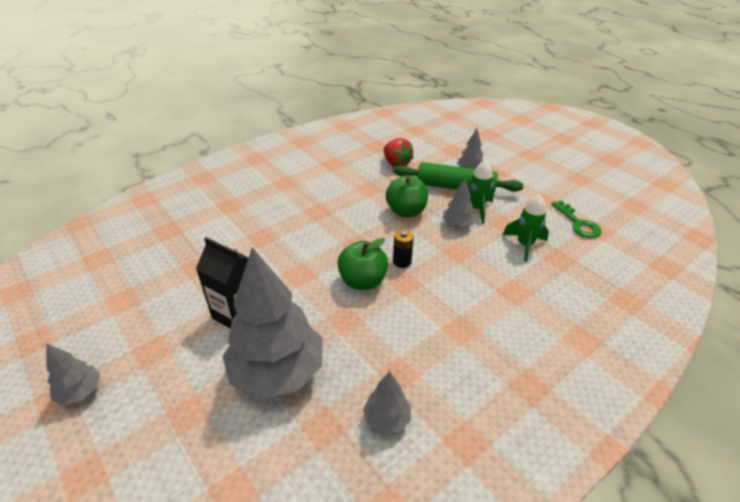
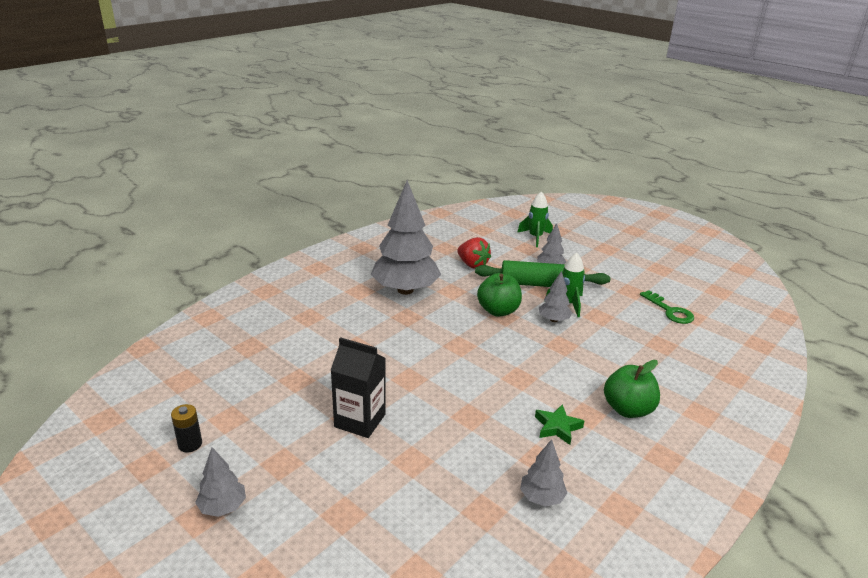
camera: 10 degrees left, 10 degrees down
grey tree [222,247,322,399] -> grey tree moved to [371,180,441,295]
green apple [337,238,388,290] -> green apple moved to [604,360,660,418]
black battery [393,229,414,268] -> black battery moved to [171,404,202,453]
green rocket [503,194,549,262] -> green rocket moved to [517,192,553,247]
none -> green star [535,404,584,445]

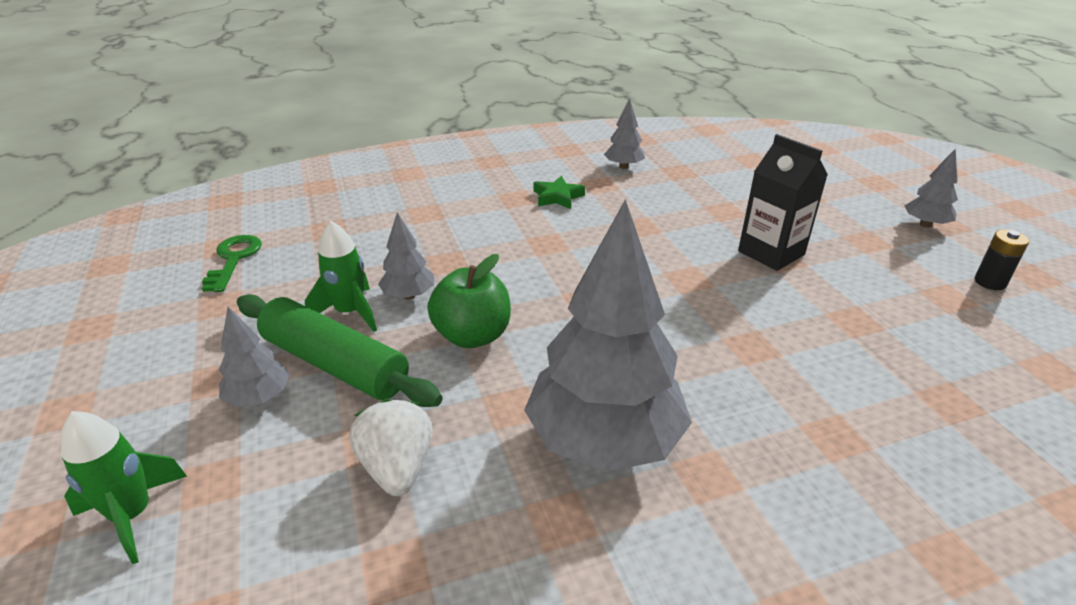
camera: 150 degrees left, 5 degrees up
red strawberry [457,237,491,269] -> white strawberry [350,399,432,496]
green apple [604,360,660,418] -> none

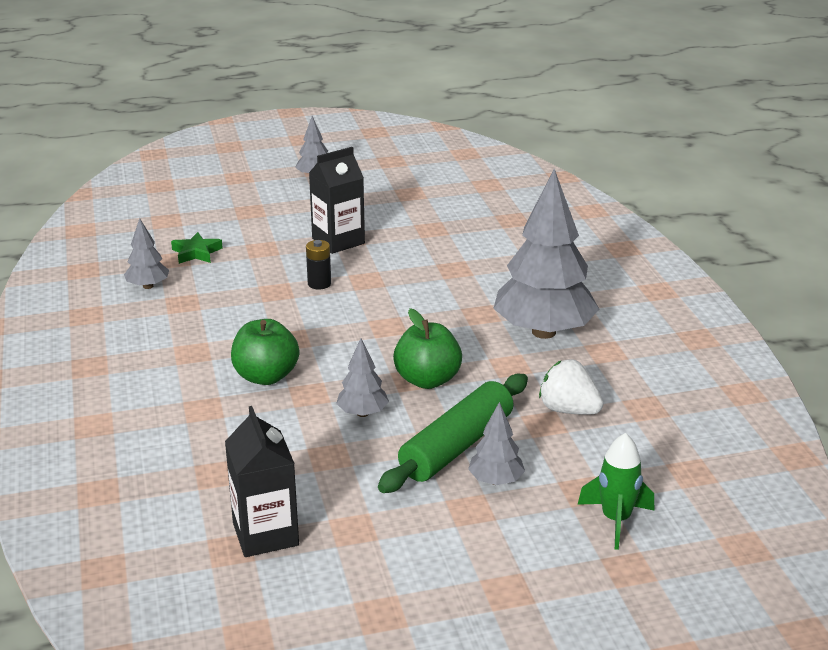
camera: 85 degrees left, 5 degrees down
green key [202,235,262,292] -> black carton [225,406,299,557]
green rocket [305,221,377,332] -> none
white strawberry [350,399,432,496] -> white strawberry turned 45 degrees clockwise [539,359,604,415]
green star [533,176,585,209] -> green star moved to [171,232,223,264]
black battery [974,230,1029,290] -> black battery moved to [306,240,331,290]
none -> green apple [231,319,299,385]

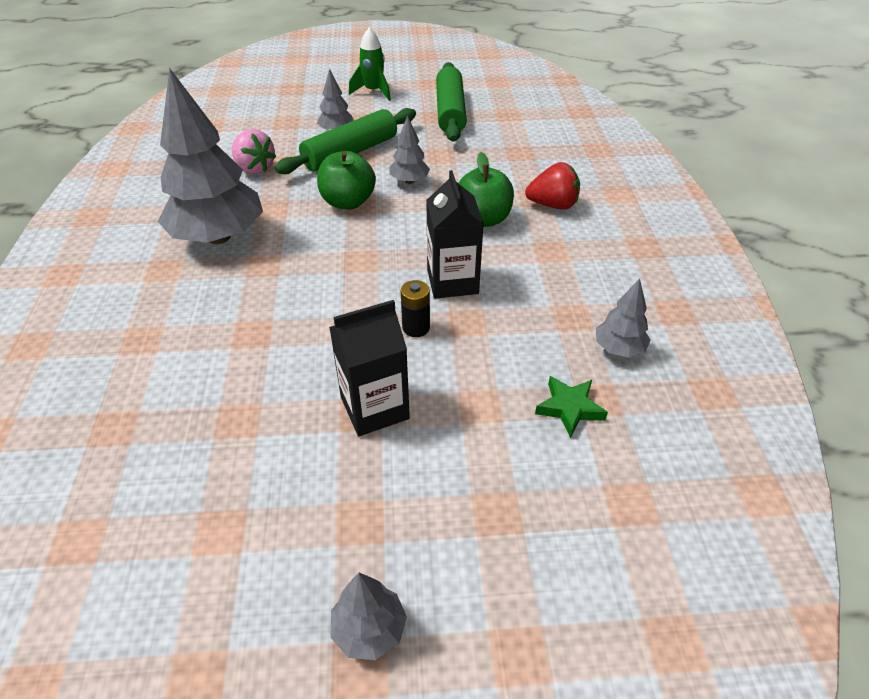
camera: 170 degrees left, 15 degrees up
black carton [225,406,299,557] -> black carton moved to [426,170,484,299]
white strawberry [539,359,604,415] -> pink strawberry [232,129,276,174]
green rocket [577,433,654,550] -> green rocket moved to [349,27,391,101]
none -> green rolling pin [436,62,467,142]
none -> red strawberry [525,162,580,210]

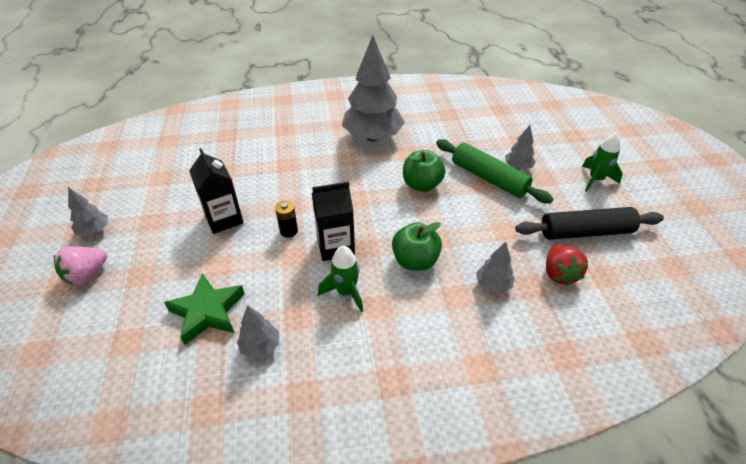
camera: 85 degrees right, 0 degrees up
pink strawberry [232,129,276,174] -> pink strawberry moved to [54,246,107,286]
grey tree [389,115,430,184] -> grey tree moved to [476,242,515,293]
green rolling pin [436,62,467,142] -> black rolling pin [515,207,664,240]
red strawberry [525,162,580,210] -> red strawberry moved to [546,245,588,286]
green star [535,376,608,438] -> green star [164,273,245,345], size x1.62
none -> green rocket [318,246,363,312]

